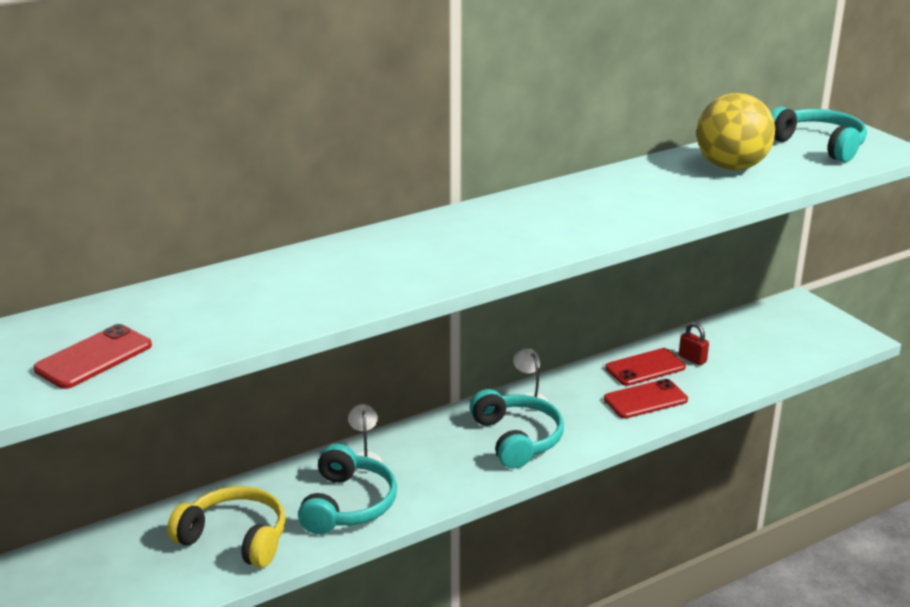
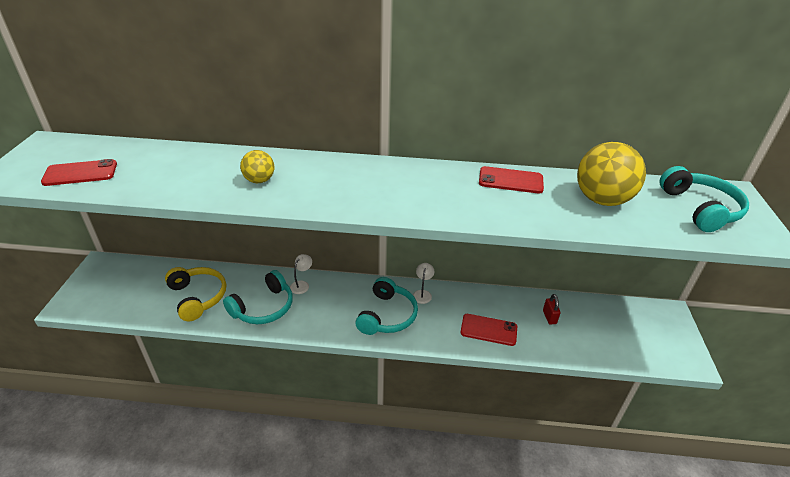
camera: 35 degrees right, 10 degrees up
red phone [605,348,686,386] -> red phone moved to [479,166,544,194]
none -> yellow ball [240,150,274,183]

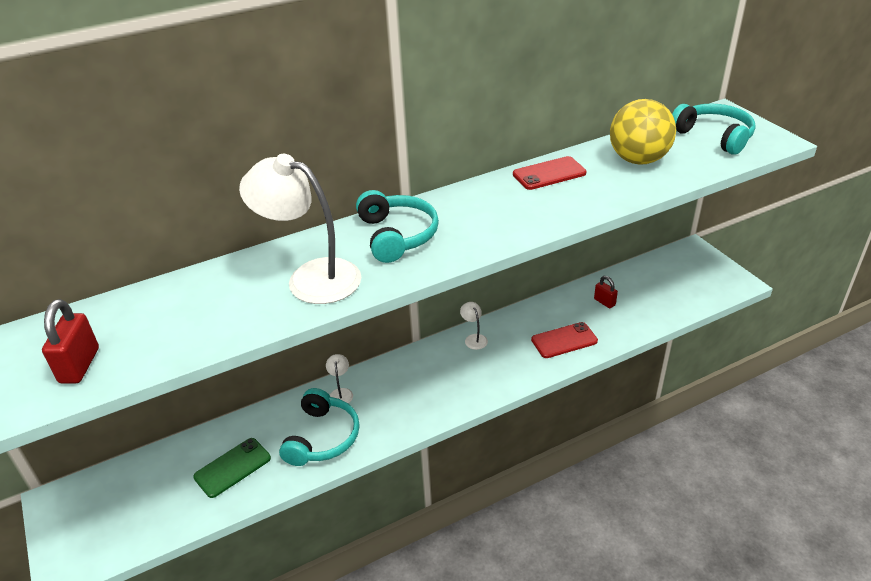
camera: 30 degrees left, 0 degrees up
red phone [41,159,117,186] -> red padlock [42,299,99,384]
yellow headphones [165,267,226,322] -> green phone [193,438,271,498]
yellow ball [240,150,274,183] -> white lamp [239,154,361,304]
turquoise headphones [355,277,418,335] -> turquoise headphones moved to [356,190,439,263]

